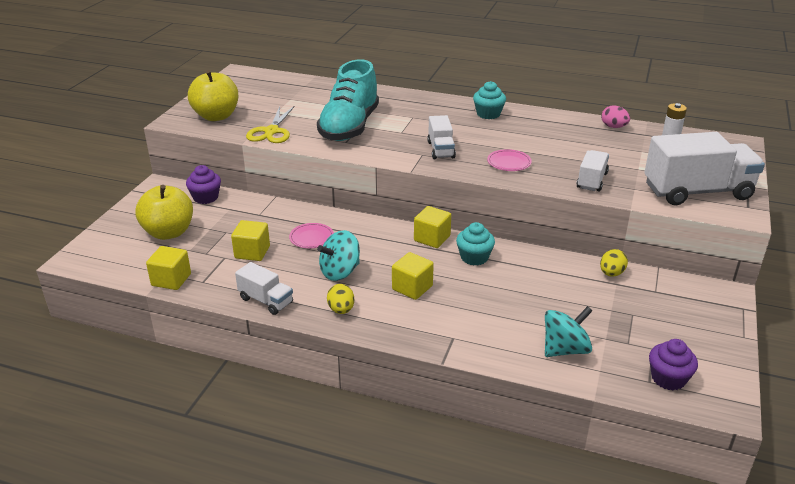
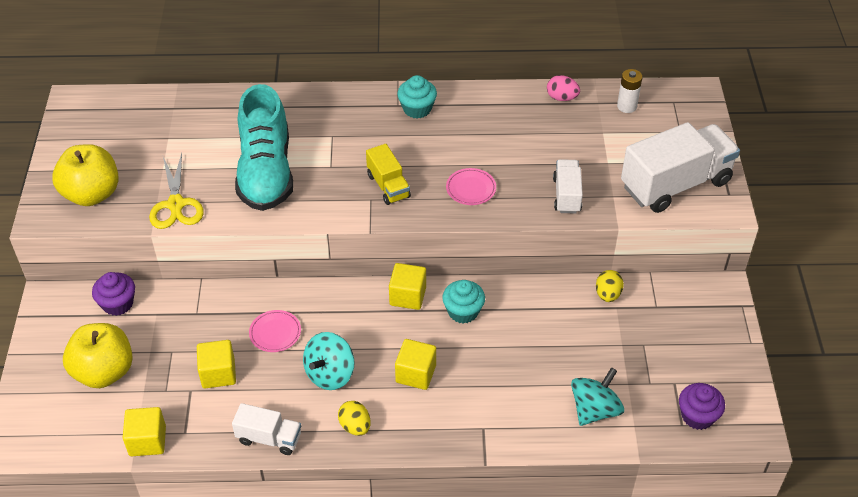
camera: 20 degrees left, 15 degrees up
white truck [427,115,456,159] -> yellow truck [366,144,411,205]

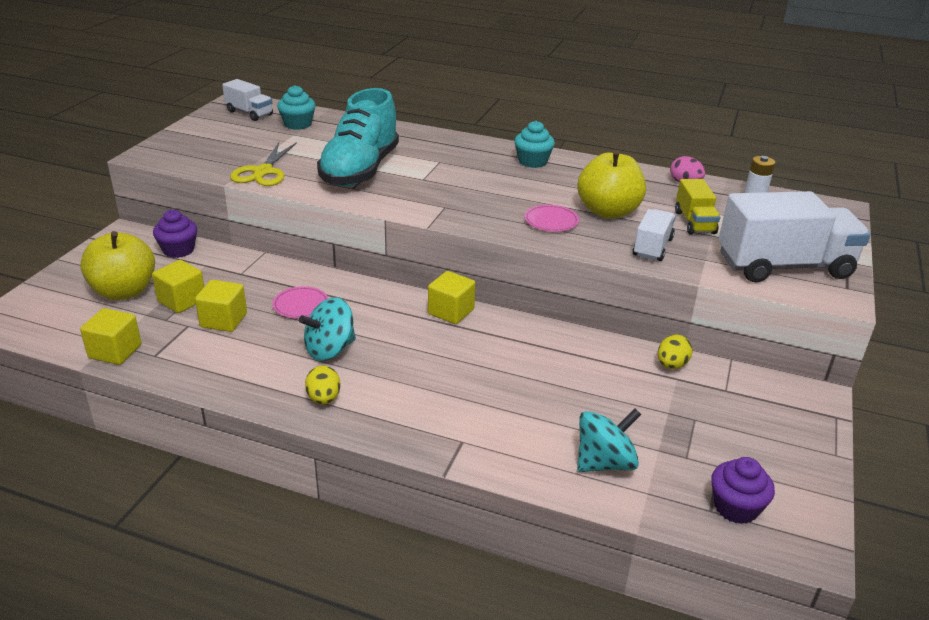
camera: 20 degrees right, 15 degrees down
yellow apple [52,144,119,206] -> yellow apple moved to [577,150,646,219]
white truck [232,403,301,455] -> white truck moved to [222,79,273,121]
yellow truck [366,144,411,205] -> yellow truck moved to [675,179,720,234]
yellow cube [395,339,436,390] -> yellow cube moved to [152,260,204,313]
turquoise cupcake [442,280,485,324] -> turquoise cupcake moved to [277,85,316,130]

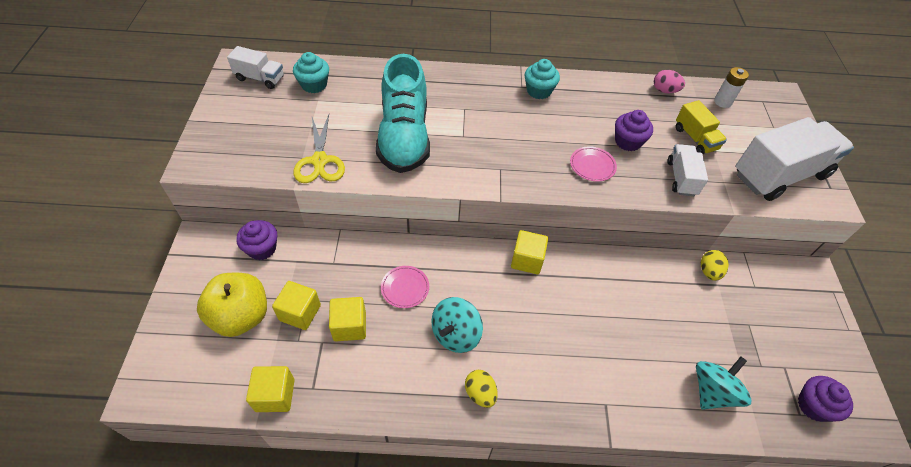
camera: 20 degrees left, 20 degrees up
yellow apple [577,150,646,219] -> purple cupcake [615,110,653,151]

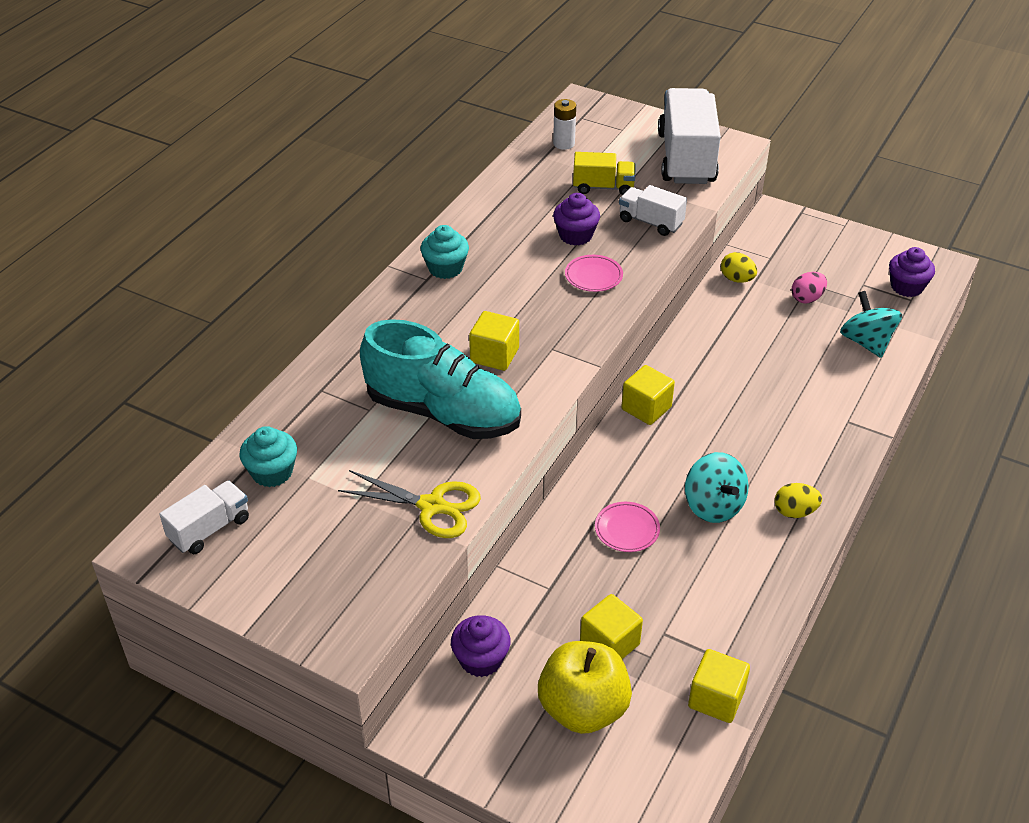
camera: 60 degrees left, 10 degrees down
yellow cube [329,297,366,341] -> yellow cube moved to [469,311,519,371]
pink egg [654,70,685,93] -> pink egg moved to [792,272,827,303]

